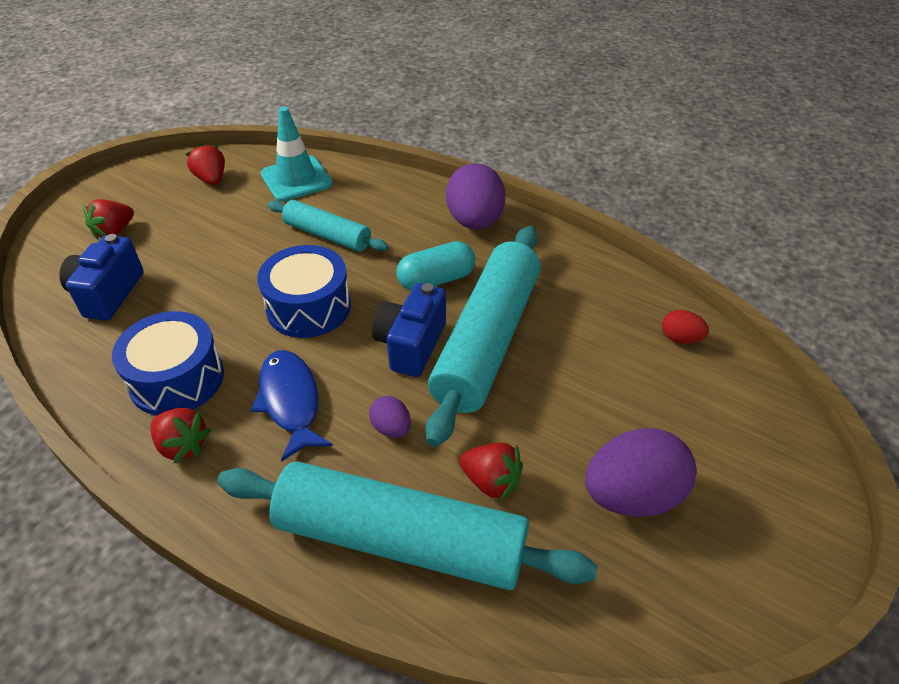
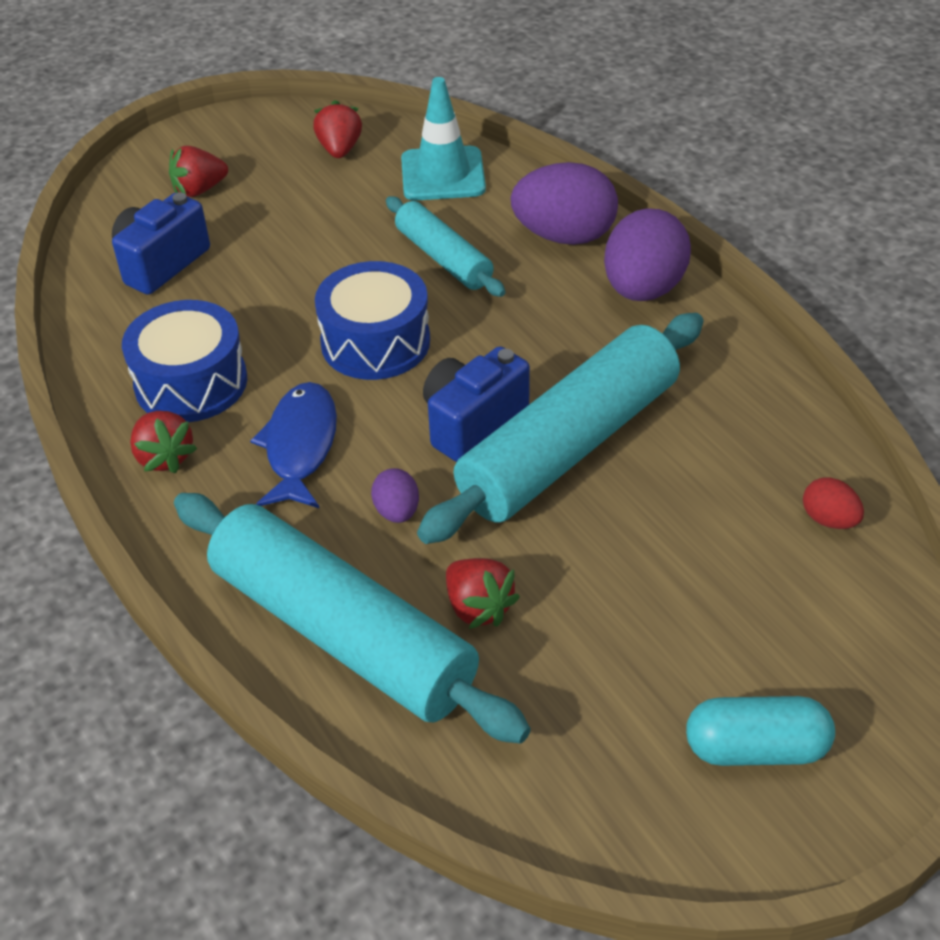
camera: 25 degrees right, 0 degrees up
turquoise capsule [396,241,475,291] -> turquoise capsule moved to [686,696,835,766]
purple egg [585,428,696,517] -> purple egg moved to [510,162,618,245]

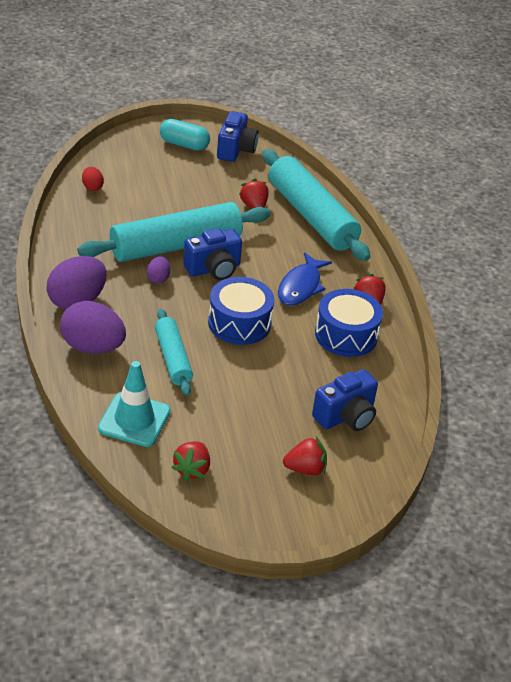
camera: 165 degrees left, 5 degrees down
purple egg [371,468,419,523] -> purple egg moved to [147,256,170,283]
none -> blue camera [217,111,259,162]

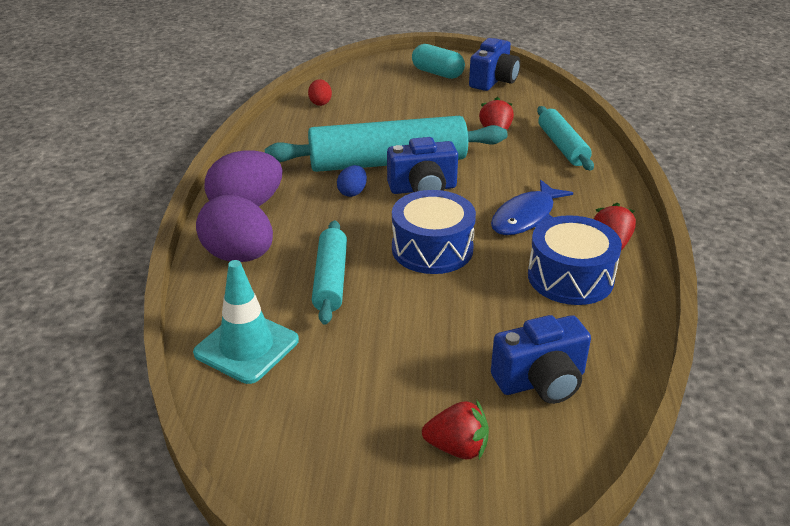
camera: 20 degrees right, 5 degrees down
purple egg [147,256,170,283] -> blue egg [337,165,367,197]
red strawberry [171,441,210,481] -> none
turquoise rolling pin [262,149,370,261] -> turquoise rolling pin [537,106,594,171], size x0.55

